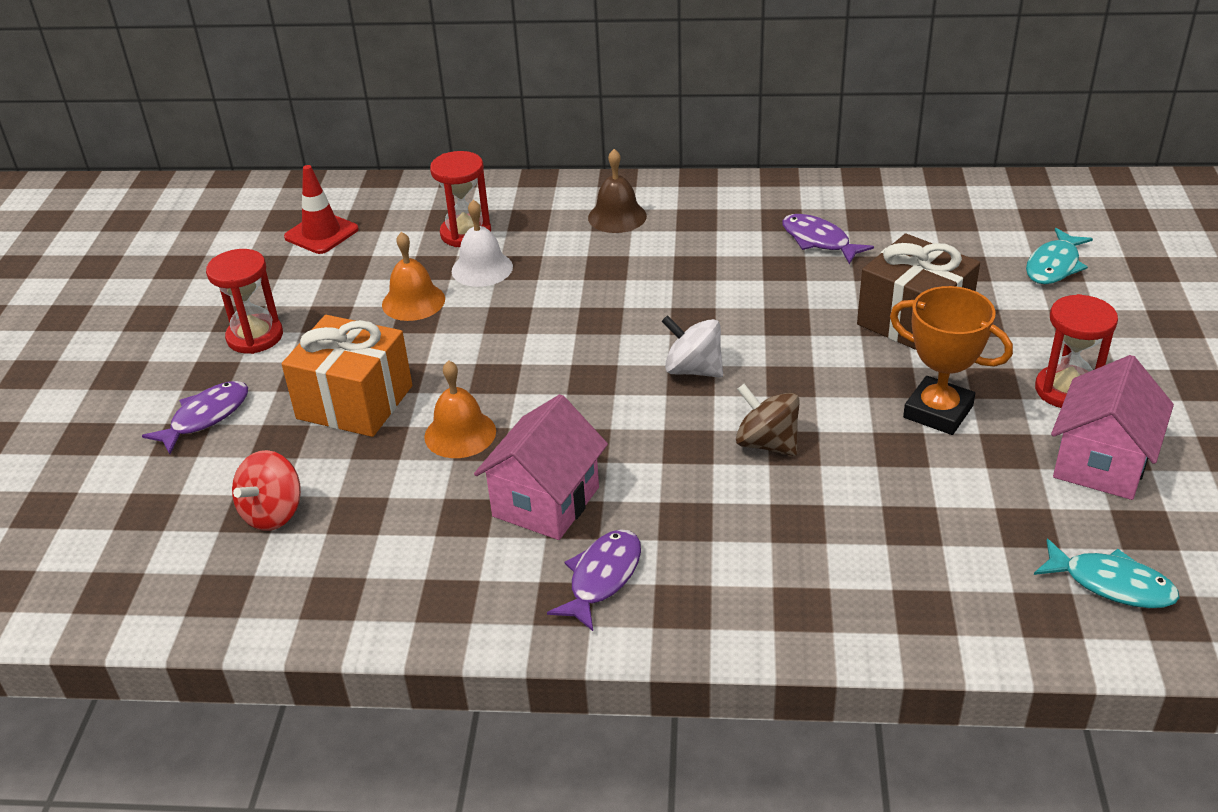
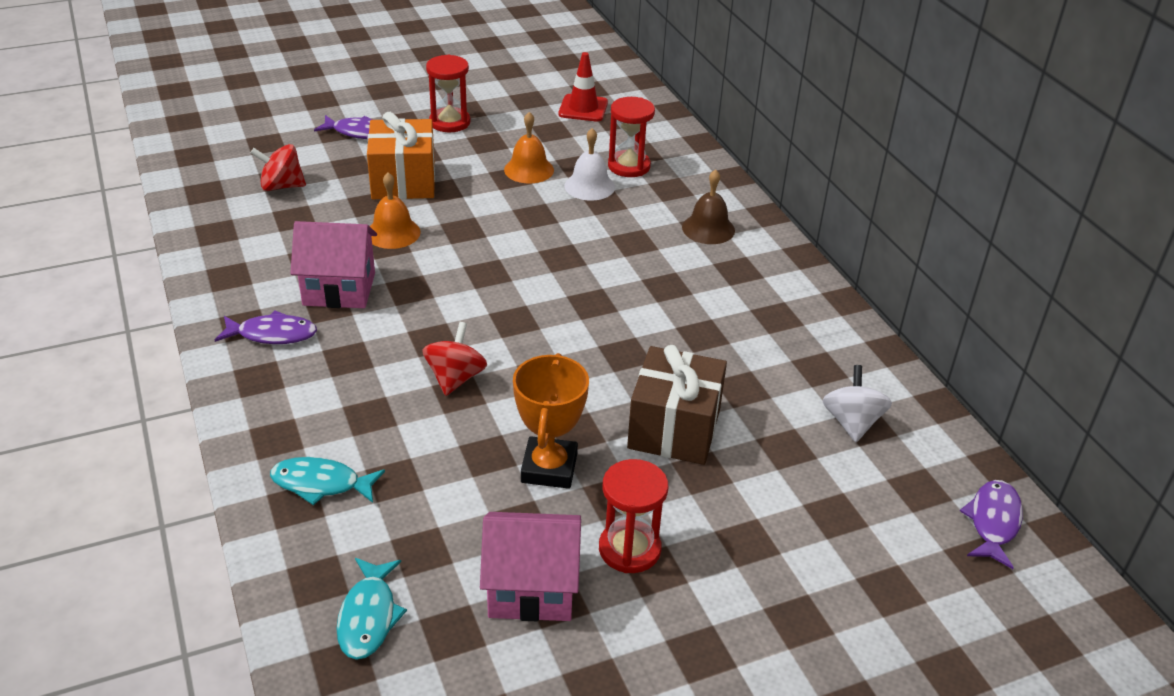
camera: 60 degrees right, 0 degrees up
white spinning top [661,315,723,378] -> white spinning top moved to [822,365,892,442]
brown spinning top [736,384,800,456] -> red spinning top [422,322,487,396]
purple fish [782,214,874,265] -> purple fish moved to [960,480,1023,569]
turquoise fish [1026,228,1093,284] -> turquoise fish moved to [270,457,385,505]

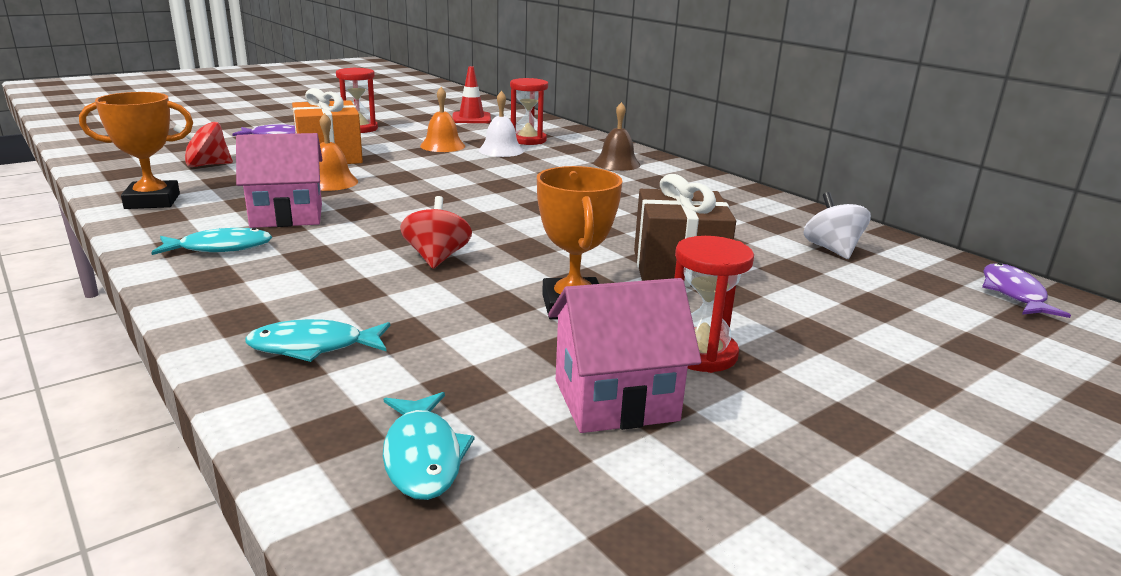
camera: 15 degrees left, 15 degrees down
purple fish [215,311,317,344] -> turquoise fish [151,228,272,255]
none -> orange trophy [79,92,193,209]

